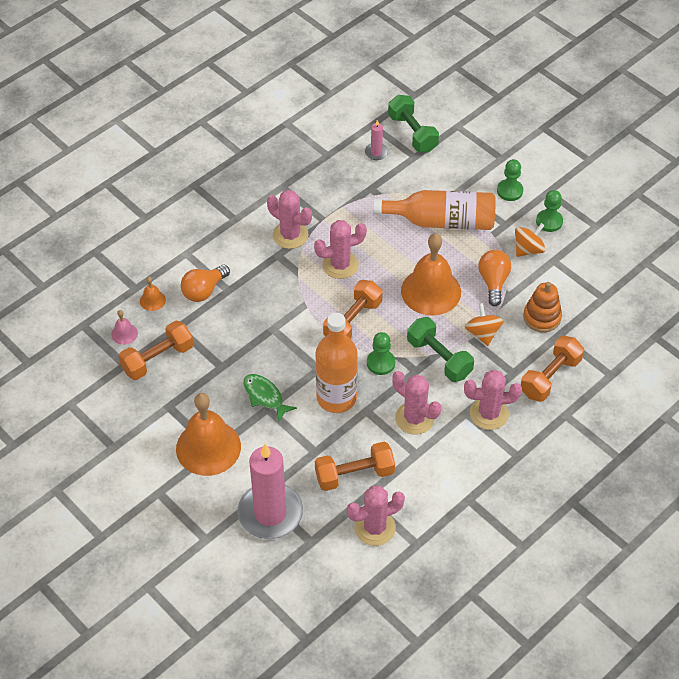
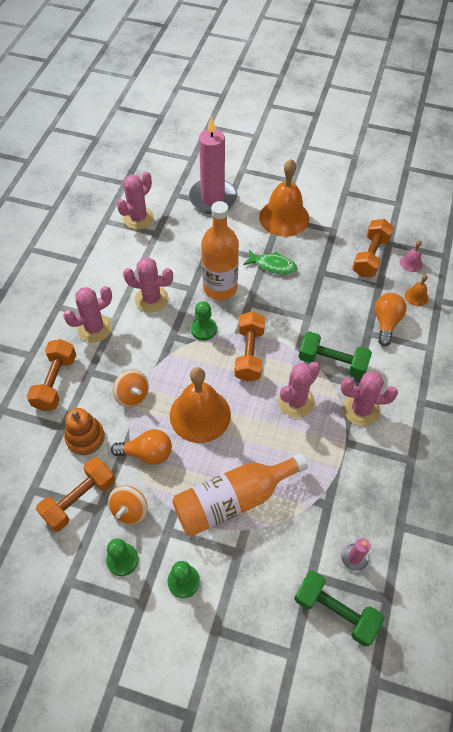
camera: 150 degrees right, 5 degrees up
orange dumbbell [315,442,395,491] -> orange dumbbell moved to [36,457,115,532]
green dumbbell [407,317,474,382] -> green dumbbell moved to [298,331,372,379]
orange light bulb [478,250,511,306] -> orange light bulb turned 60 degrees counterclockwise [111,429,172,465]

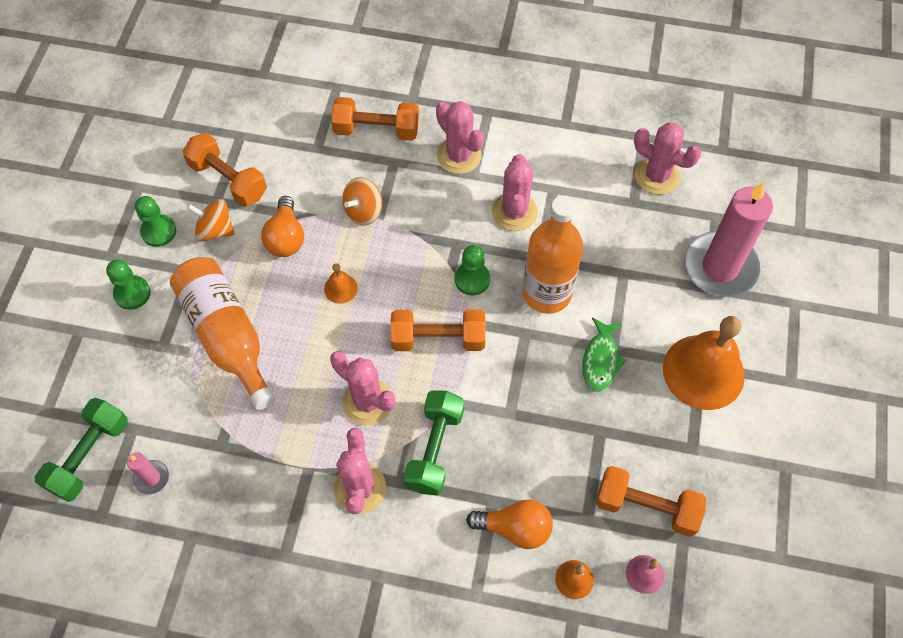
camera: 85 degrees right, 5 degrees up
orange stacking toy [64,408,105,455] -> none
orange bell [170,367,231,443] -> orange bell [324,263,358,304], size x0.43

